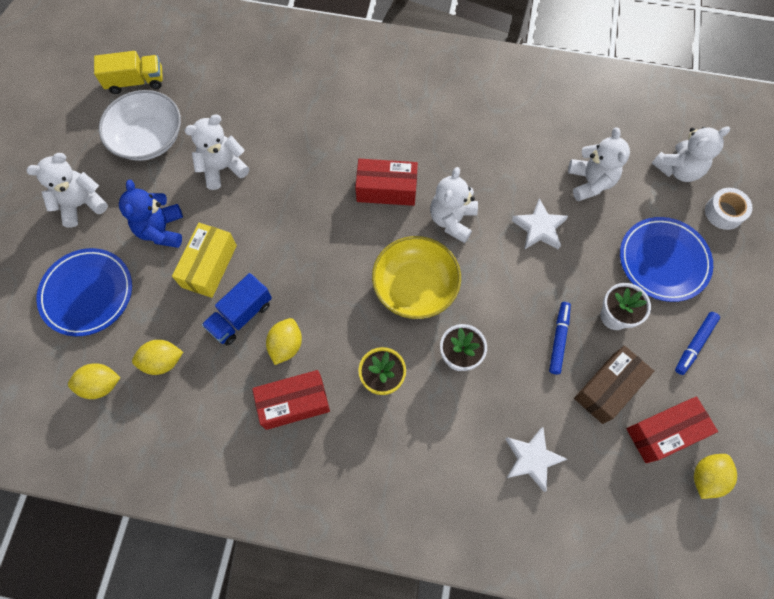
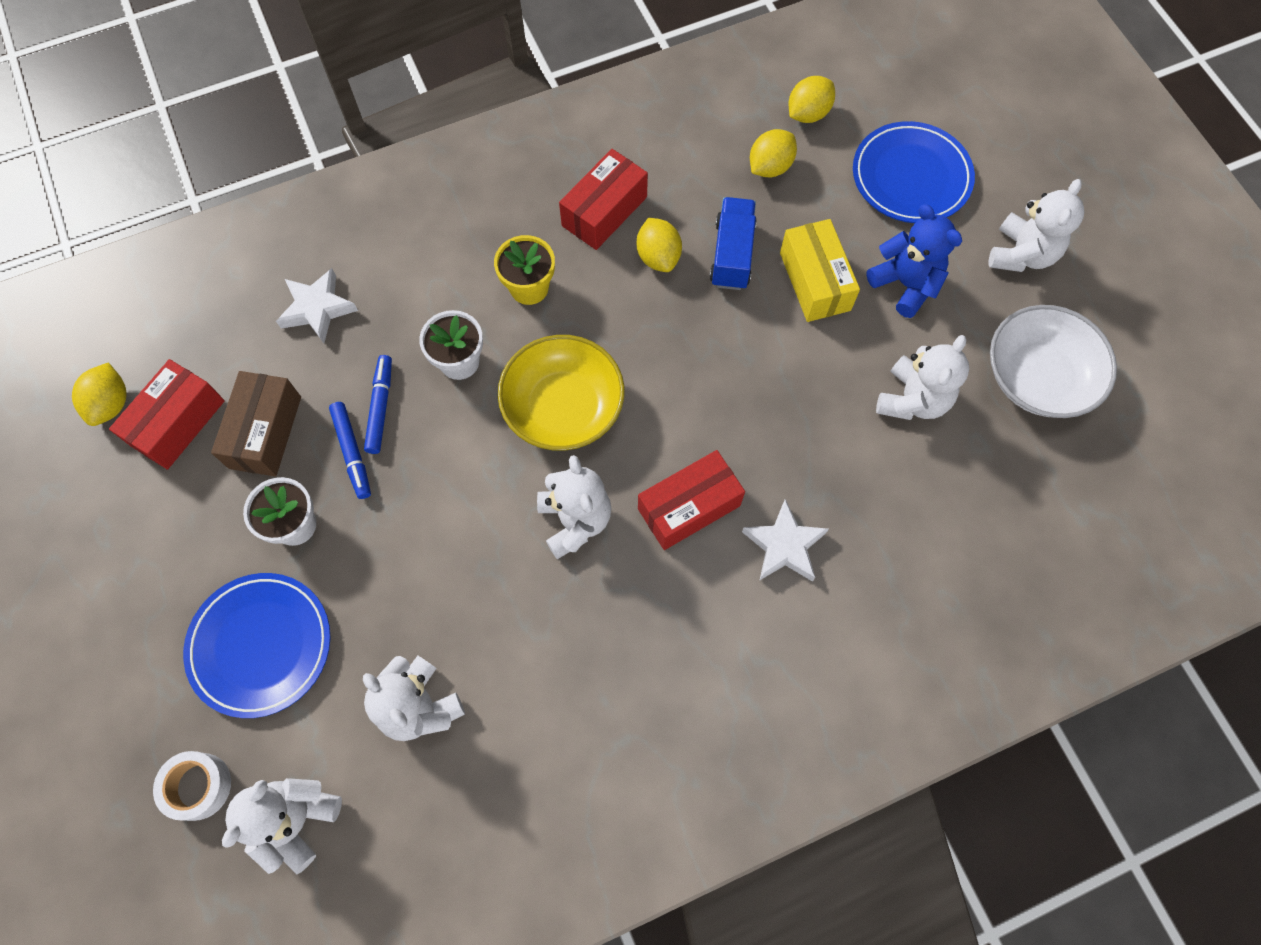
camera: 145 degrees right, 0 degrees up
yellow truck [94,51,163,94] -> none
white star [512,198,568,250] -> white star moved to [742,499,829,582]
blue marker [675,312,720,375] -> blue marker moved to [364,355,392,454]

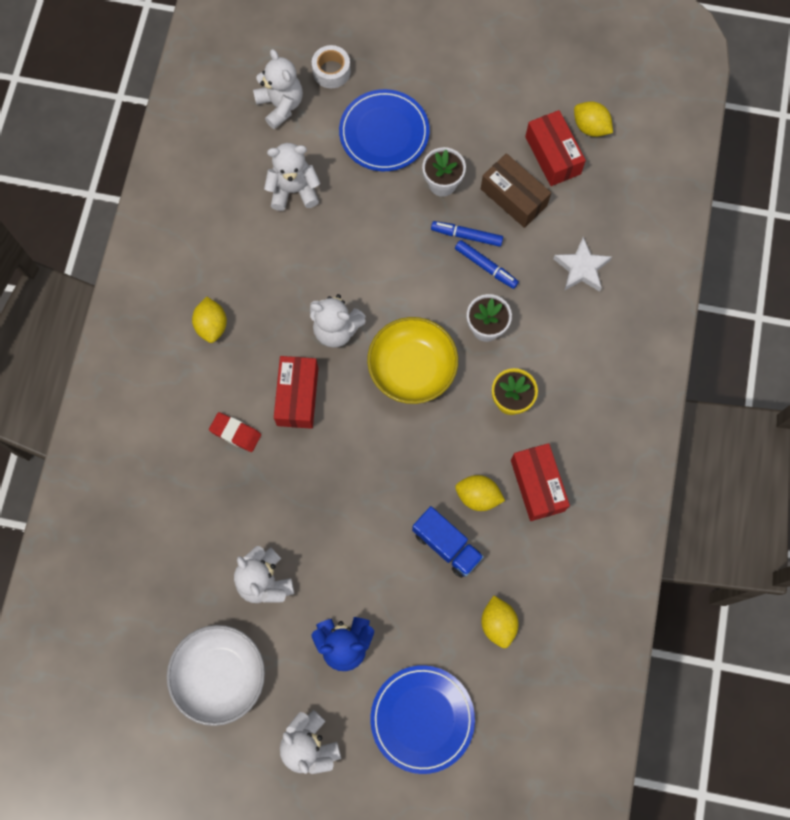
camera: 125 degrees right, 5 degrees up
white star [742,499,829,582] -> red eraser [209,412,261,452]
yellow box [780,219,860,322] -> none
yellow lemon [789,76,835,123] -> yellow lemon moved to [192,297,227,343]

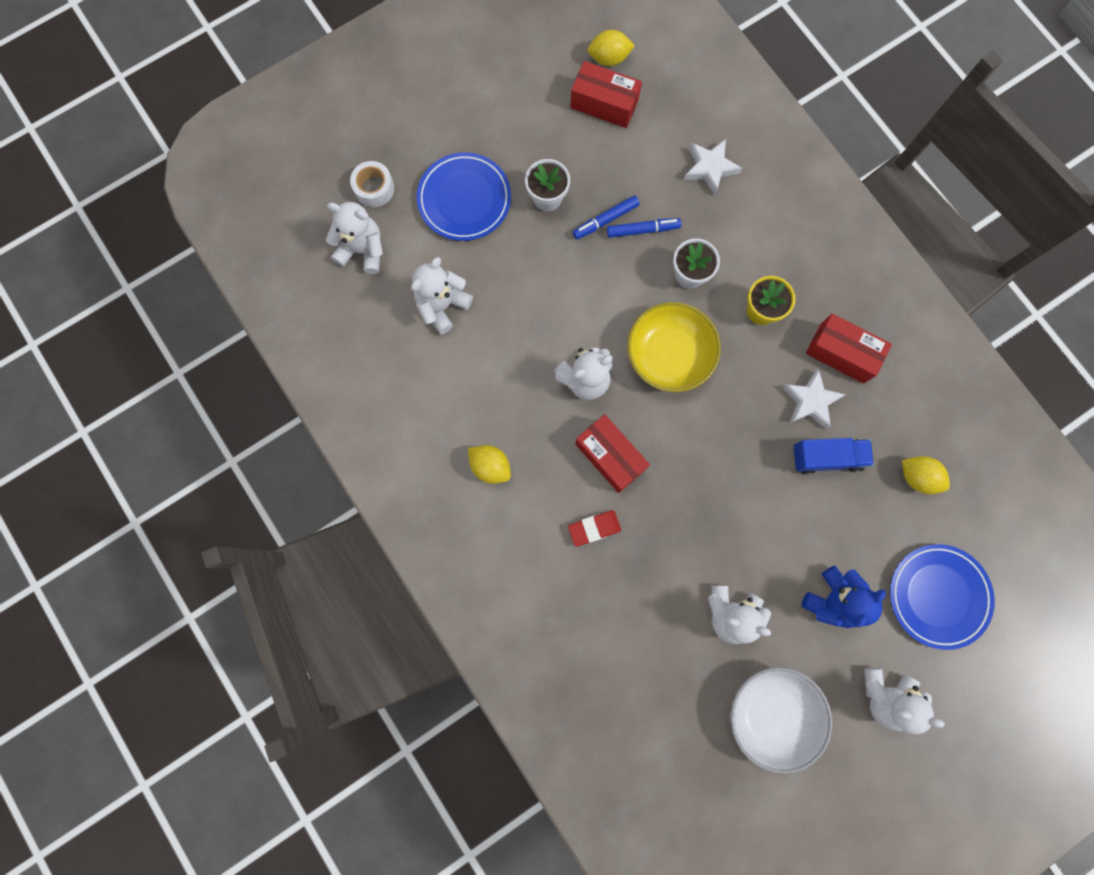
camera: 45 degrees left, 5 degrees up
yellow lemon [455,475,505,511] -> white star [783,369,846,429]
brown box [481,153,551,228] -> none

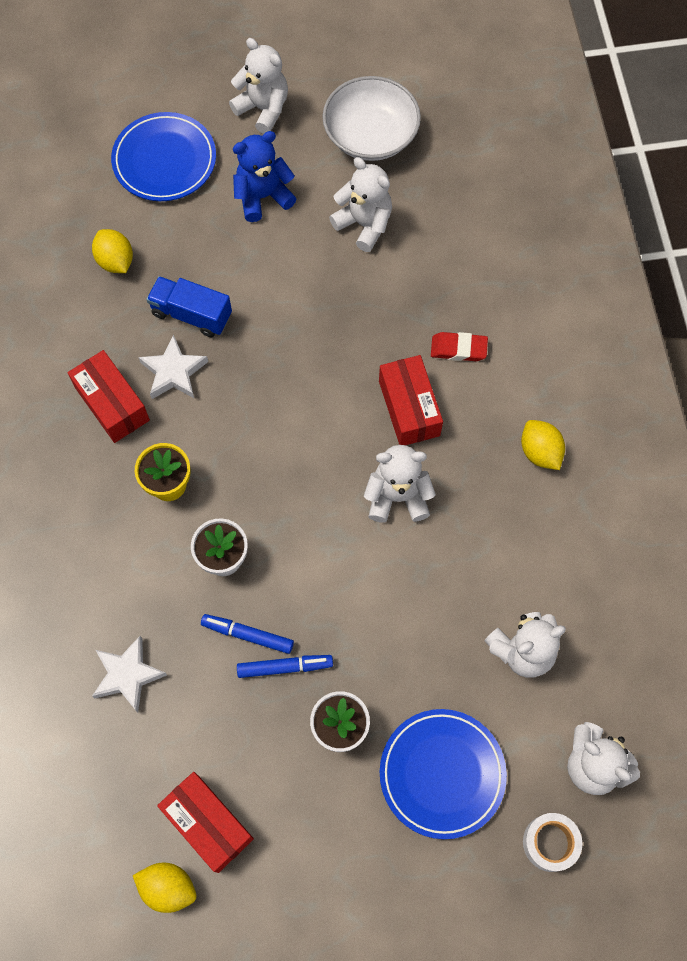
camera: 155 degrees left, 10 degrees down
yellow bowl [627,302,721,392] -> none

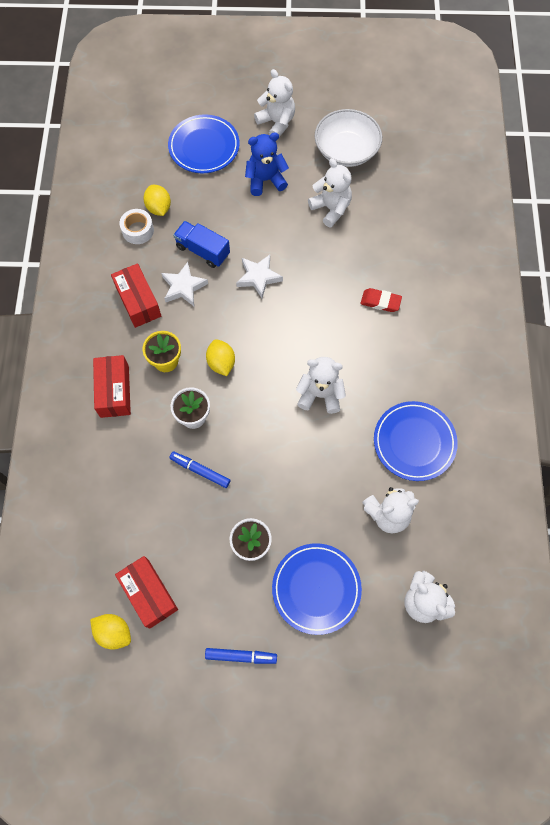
camera: 10 degrees right, 0 degrees up
white star [92,636,167,712] -> white star moved to [236,255,283,298]
blue marker [237,655,333,678] -> blue marker moved to [205,648,277,664]
red box [379,355,443,445] -> red box moved to [93,355,131,418]
yellow lemon [521,420,565,470] -> yellow lemon moved to [206,339,235,376]
white tape [523,813,582,872] -> white tape moved to [119,209,154,244]
none -> blue plate [374,401,458,481]

